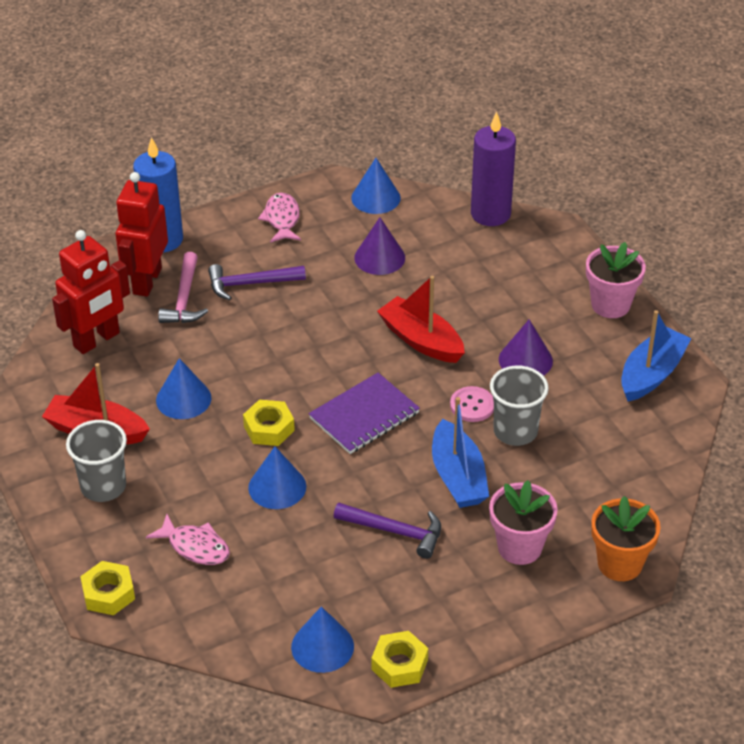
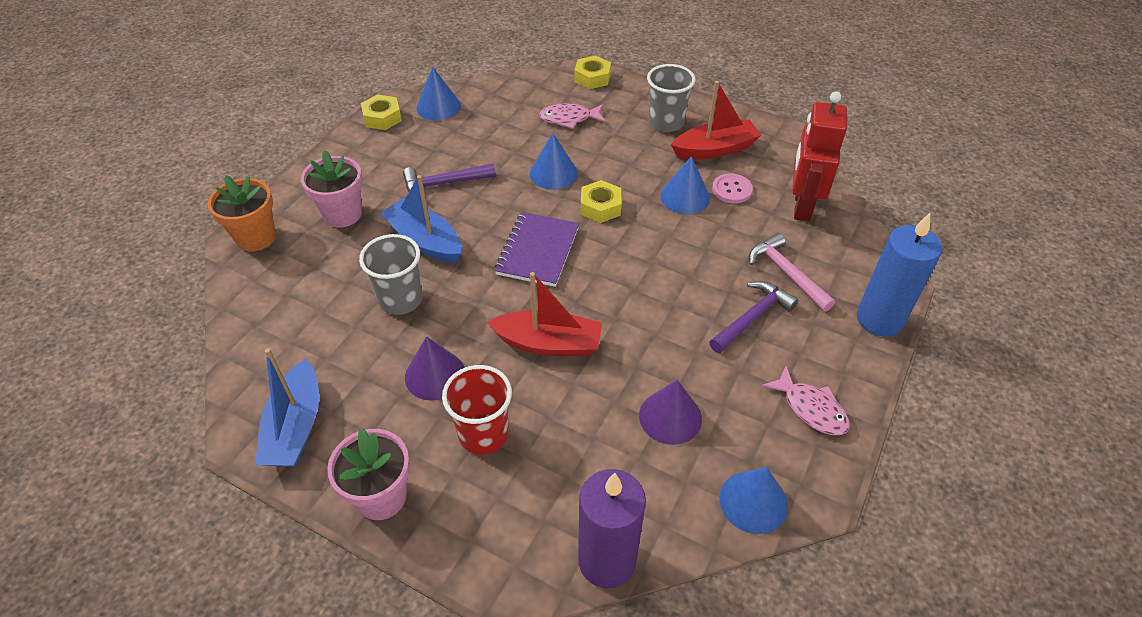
camera: 145 degrees right, 5 degrees up
red robot [116,172,168,297] -> none
pink button [450,386,494,422] -> pink button moved to [712,174,753,203]
none -> red cup [442,365,512,455]

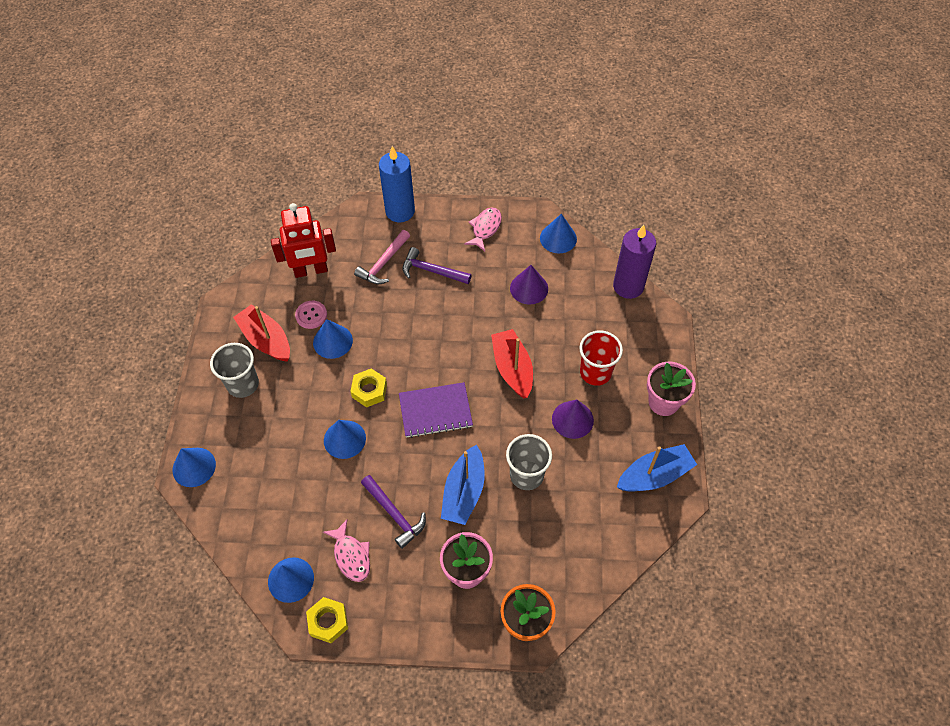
camera: 115 degrees left, 10 degrees up
pink fish [539,103,606,129] -> pink fish moved to [323,519,370,582]
yellow nut [574,55,611,89] -> blue cone [172,448,216,487]

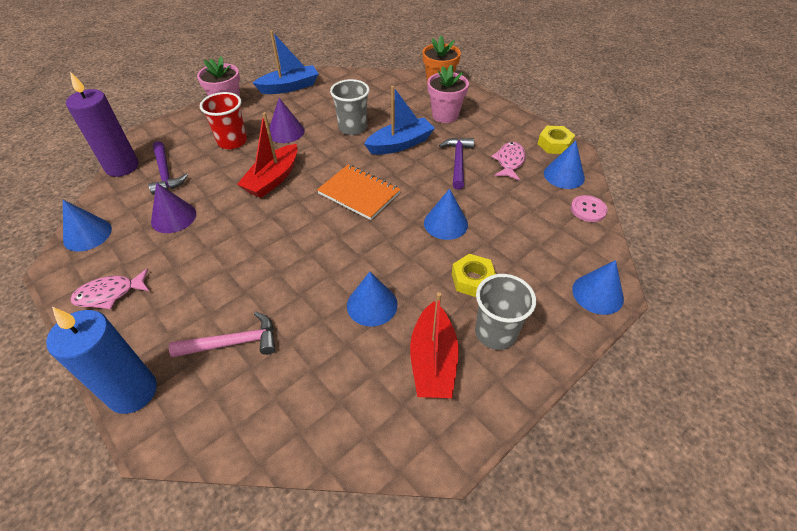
camera: 135 degrees left, 10 degrees down
red robot [271,203,336,278] -> none
pink button [295,301,327,329] -> pink button moved to [571,195,608,222]
yellow nut [350,368,387,408] -> yellow nut moved to [452,254,496,297]
purple notebook [399,382,473,438] -> orange notebook [317,164,401,220]
purple hammer [403,247,471,284] -> purple hammer moved to [148,141,188,195]
blue boat [617,444,697,492] -> blue boat turned 135 degrees clockwise [253,31,319,94]

